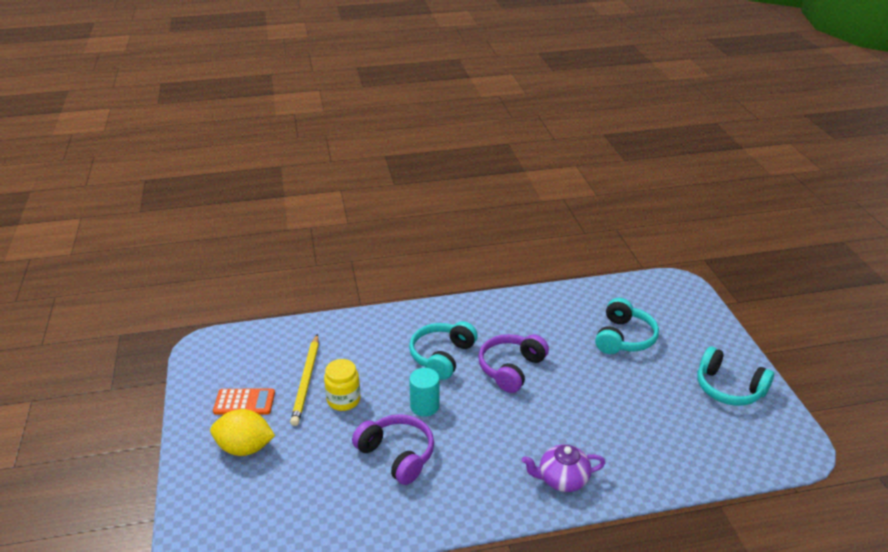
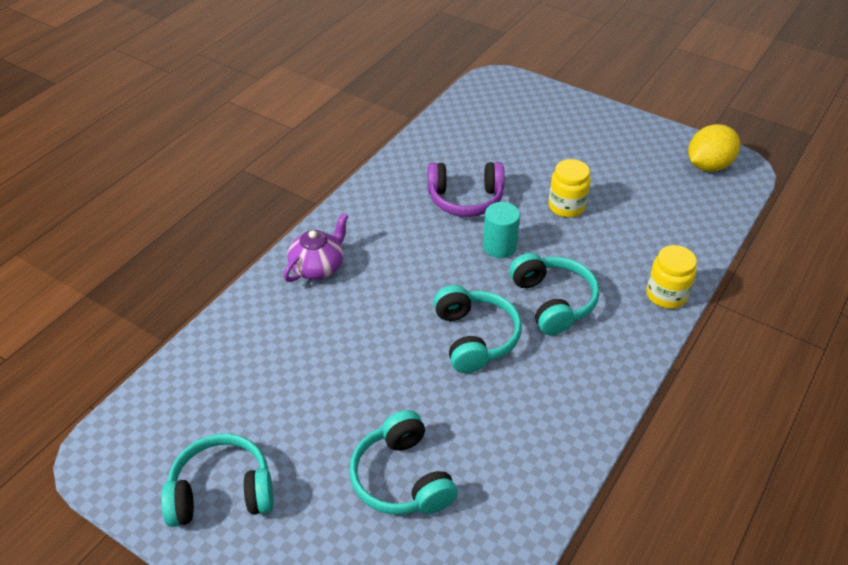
camera: 135 degrees right, 10 degrees up
yellow lemon [210,409,275,456] -> yellow lemon moved to [688,124,740,172]
orange calculator [213,389,275,415] -> none
yellow pencil [290,334,319,426] -> none
purple headphones [478,334,549,393] -> turquoise headphones [433,285,522,373]
none -> yellow jar [646,245,697,309]

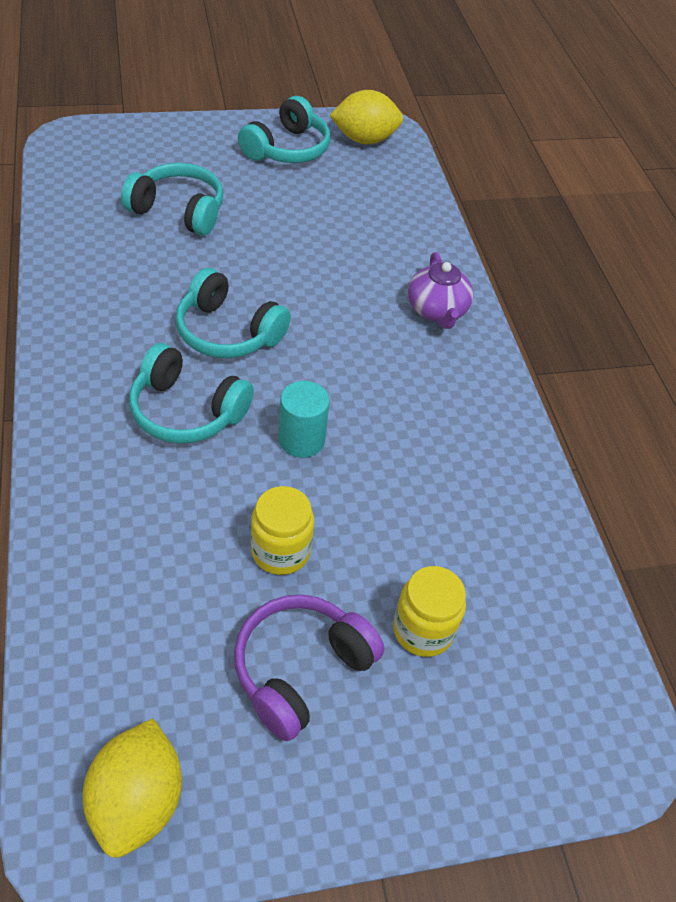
camera: 130 degrees right, 5 degrees up
purple headphones [428,162,505,217] -> purple headphones moved to [234,595,384,741]
yellow jar [646,245,697,309] -> yellow jar moved to [393,566,466,657]
none -> yellow lemon [330,90,403,144]

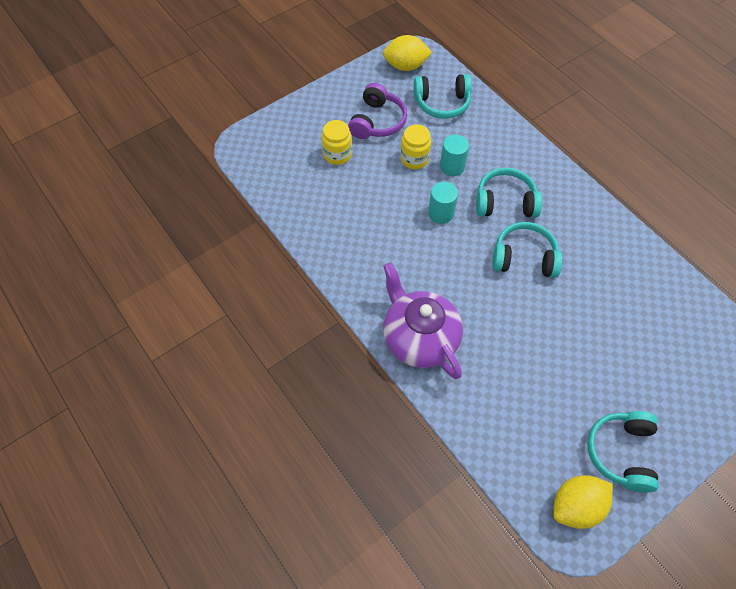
camera: 160 degrees right, 10 degrees up
yellow lemon [83,718,182,858] -> yellow lemon turned 75 degrees counterclockwise [383,35,432,71]
turquoise headphones [121,163,223,236] -> turquoise headphones moved to [414,74,472,119]
purple teapot [408,252,474,329] -> purple teapot [383,262,463,379], size x1.69
none -> turquoise cylinder [440,135,469,176]

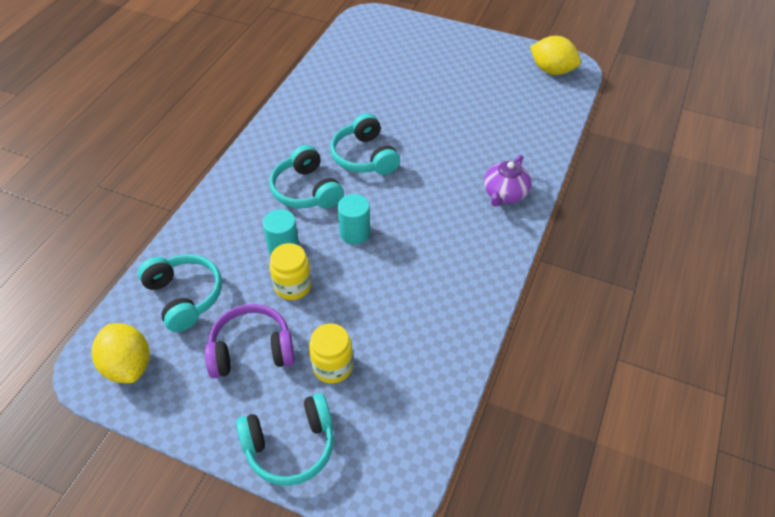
camera: 120 degrees left, 10 degrees down
purple teapot [383,262,463,379] -> purple teapot [484,155,531,207], size x0.59
turquoise headphones [587,411,659,493] -> turquoise headphones moved to [236,393,334,486]

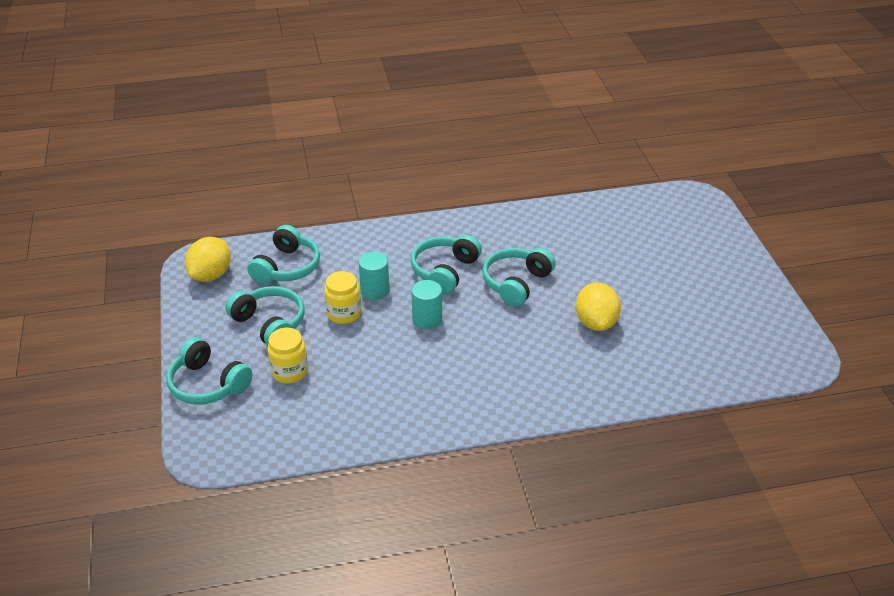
camera: 55 degrees right, 10 degrees down
purple headphones [205,304,295,378] -> turquoise headphones [226,286,305,346]
purple teapot [484,155,531,207] -> none
yellow lemon [530,36,581,75] -> yellow lemon moved to [576,282,621,331]

